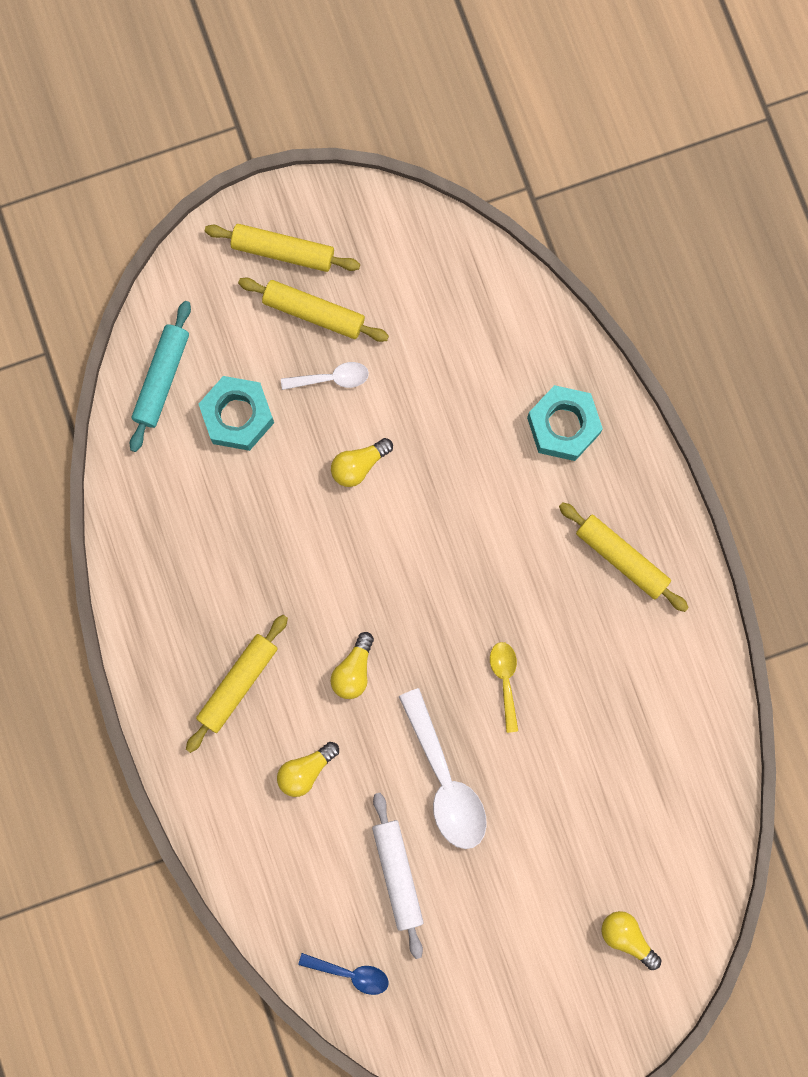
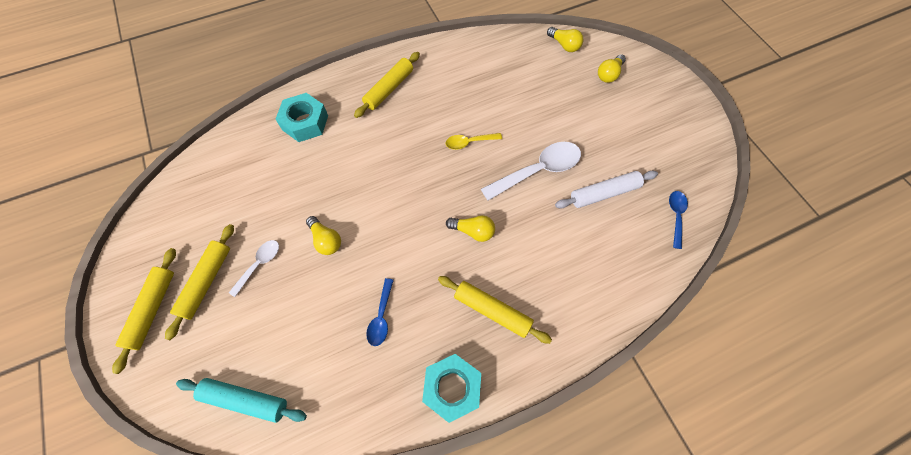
camera: 95 degrees left, 15 degrees down
turquoise nut [199,376,274,451] -> turquoise nut moved to [422,354,481,423]
yellow light bulb [277,742,339,797] -> yellow light bulb moved to [547,27,583,52]
white spoon [281,362,369,390] -> white spoon turned 45 degrees clockwise [229,240,279,297]
none -> blue spoon [366,278,394,346]

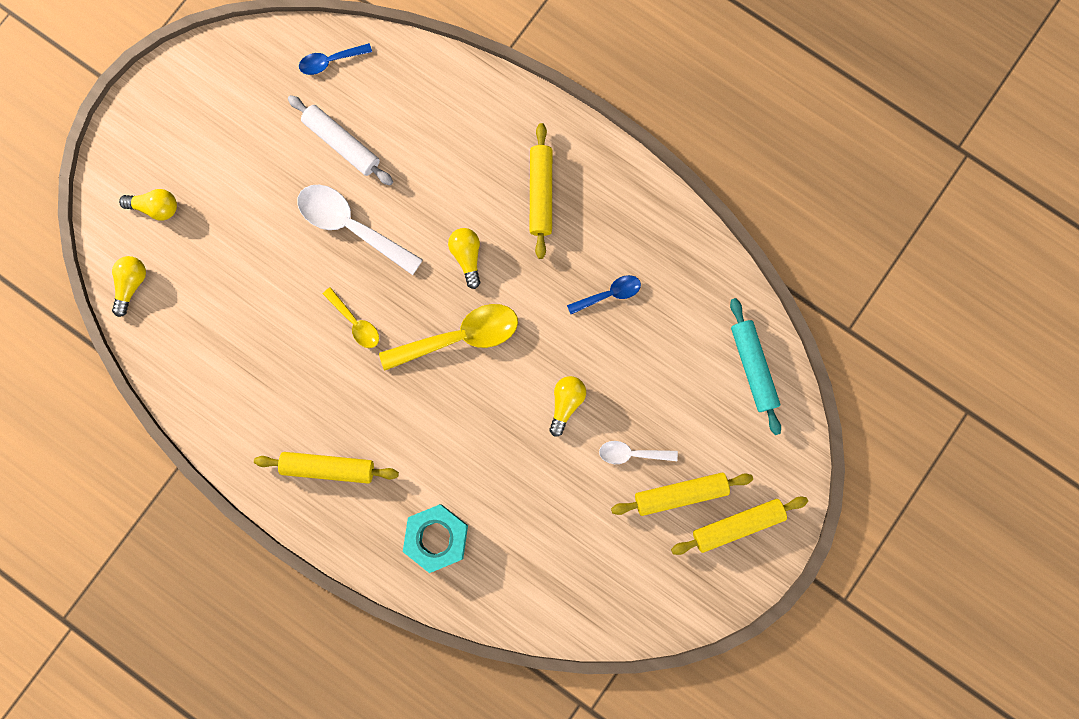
camera: 120 degrees left, 15 degrees up
turquoise nut [422,354,481,423] -> none
none -> yellow spoon [379,304,518,371]

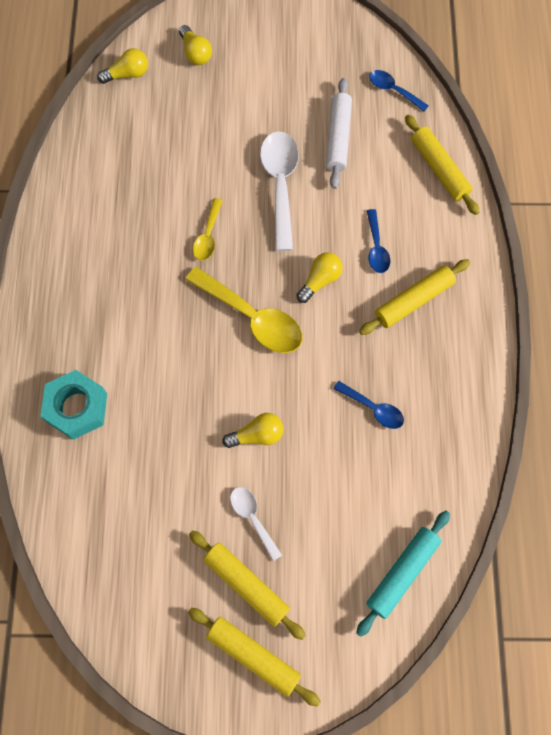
camera: 55 degrees right, 10 degrees down
yellow rolling pin [254,452,399,484] -> yellow rolling pin moved to [405,115,480,215]
none -> blue spoon [367,209,390,273]

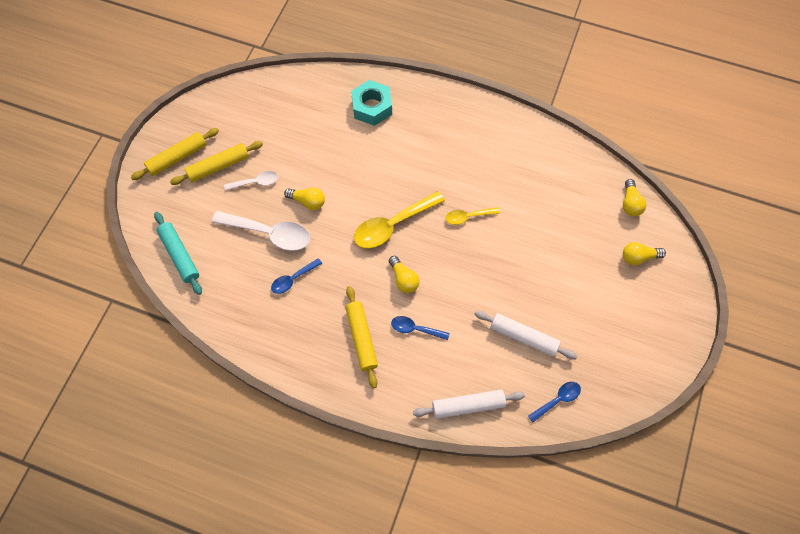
camera: 110 degrees right, 5 degrees down
yellow spoon [193,198,223,260] -> yellow spoon turned 45 degrees counterclockwise [446,207,500,225]
yellow light bulb [222,413,283,448] -> yellow light bulb turned 75 degrees counterclockwise [284,188,325,210]
white spoon [260,132,299,251] -> white spoon moved to [212,211,310,251]
yellow rolling pin [405,115,480,215] -> white rolling pin [413,389,525,419]

